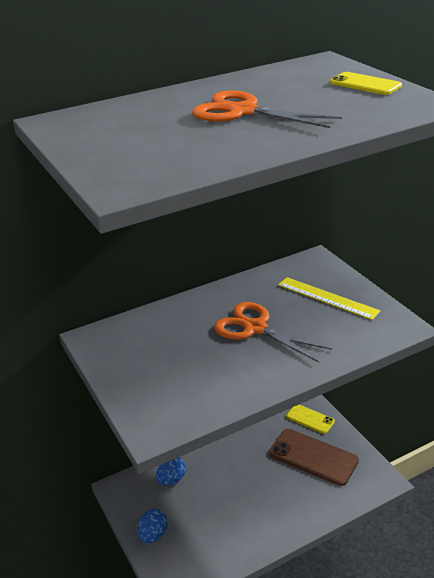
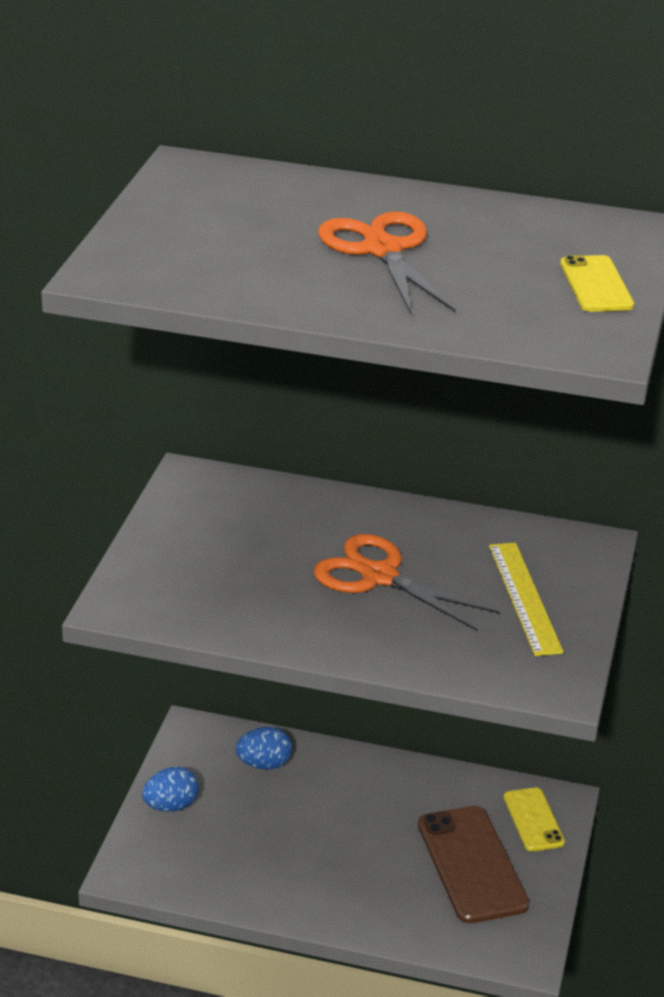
camera: 40 degrees right, 0 degrees up
orange scissors [214,302,332,362] -> orange scissors turned 45 degrees counterclockwise [313,534,499,631]

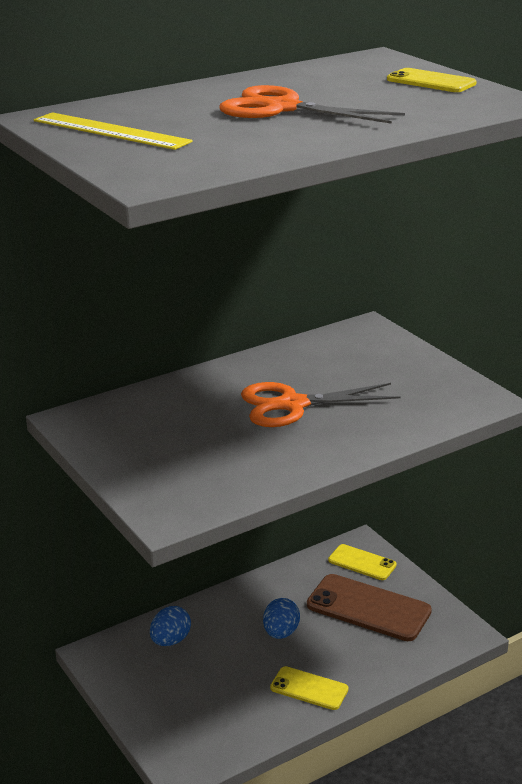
camera: 45 degrees left, 5 degrees down
blue egg [142,767,199,812] -> blue egg moved to [263,598,300,639]
yellow ruler [489,543,564,656] -> yellow ruler moved to [34,112,193,150]
none -> yellow phone [270,666,348,710]

